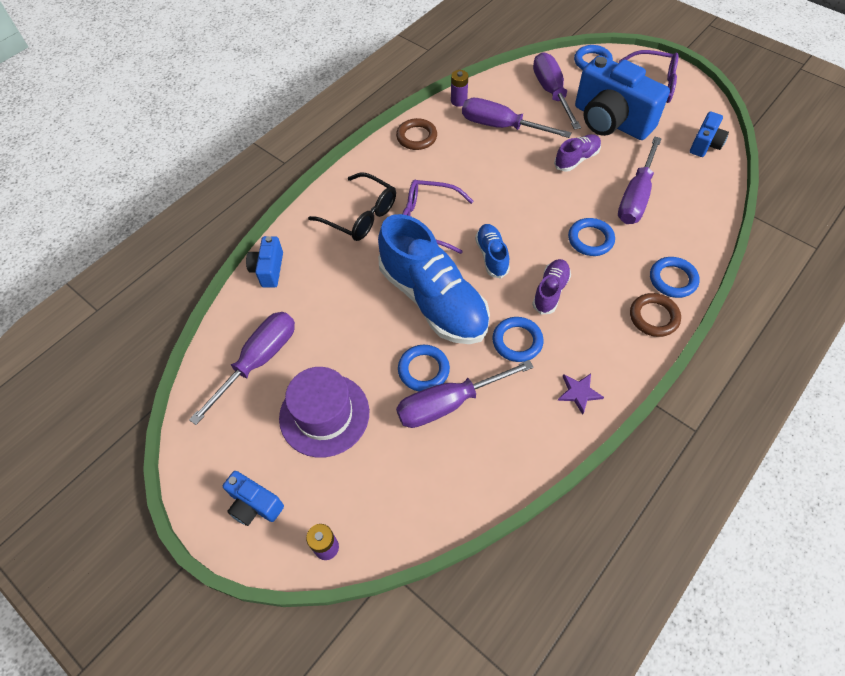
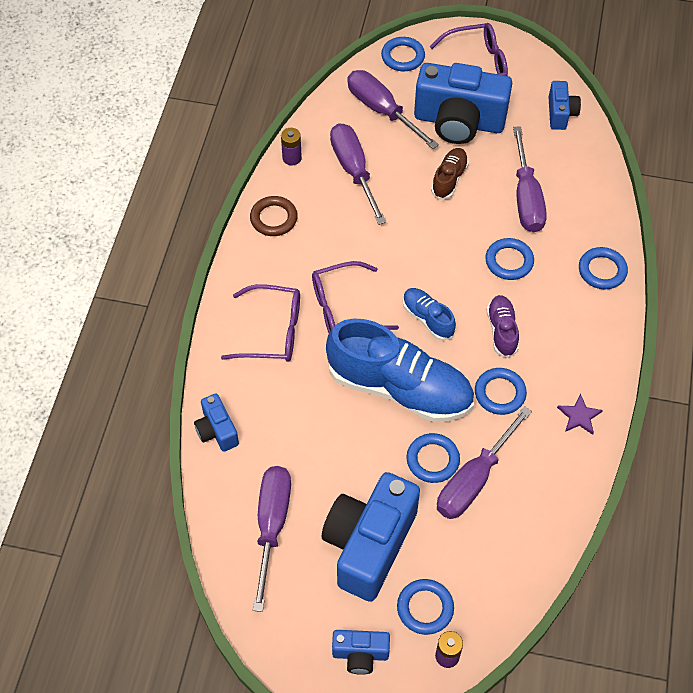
camera: 30 degrees left, 0 degrees up
purple hat [279,367,369,458] -> blue camera [322,472,420,602]
black glasses [308,173,396,241] -> purple glasses [221,284,300,362]
purple screwdriver [462,98,572,138] -> purple screwdriver turned 75 degrees clockwise [330,123,386,225]
purple shoe [554,134,601,172] -> brown shoe [431,148,469,200]
brown ring [630,293,681,337] -> none
none -> blue ring [397,579,454,635]

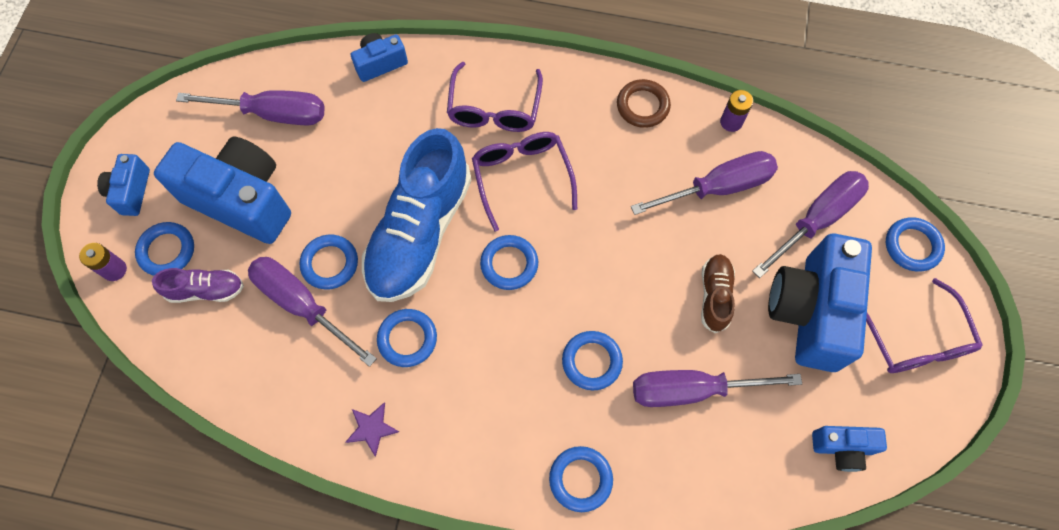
camera: 90 degrees right, 10 degrees up
blue shoe [403,288,456,341] -> blue ring [480,235,538,290]
brown shoe [431,148,469,200] -> brown shoe turned 105 degrees counterclockwise [701,254,735,333]
purple shoe [487,295,519,358] -> purple shoe moved to [152,268,244,303]

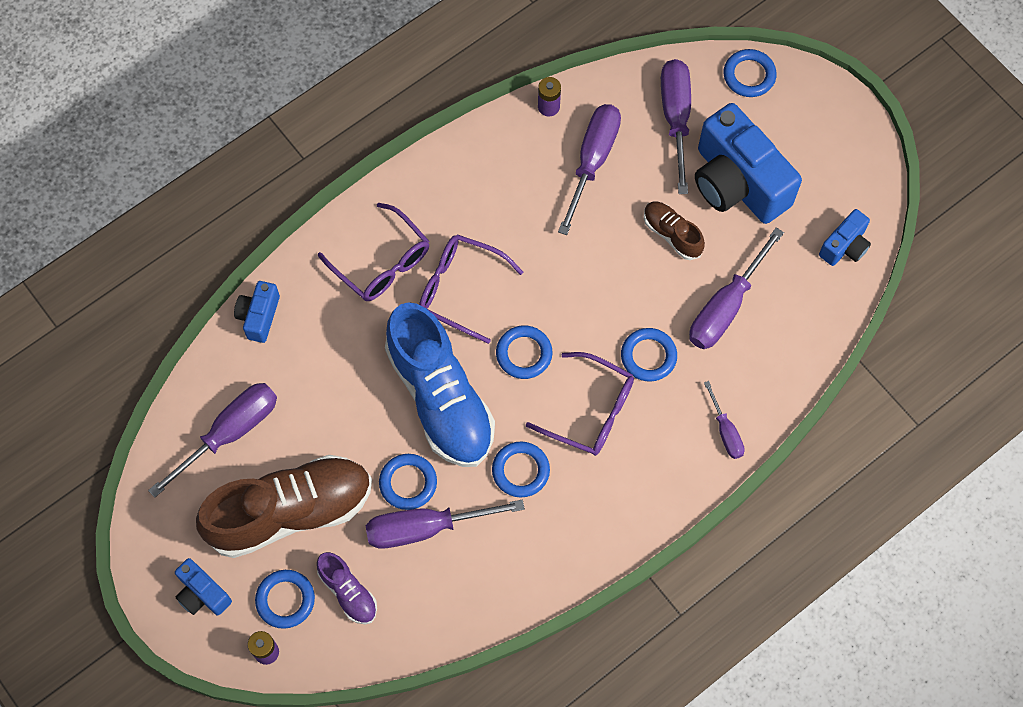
camera: 50 degrees left, 0 degrees up
purple shoe [152,268,244,303] -> purple shoe turned 105 degrees clockwise [317,552,377,624]
blue camera [154,137,291,244] -> brown shoe [196,455,372,558]
purple star [346,403,399,457] -> none
blue ring [549,446,613,512] -> purple screwdriver [704,381,745,459]
brown ring [617,79,671,128] -> none
purple glasses [866,278,983,373] -> purple glasses moved to [526,352,634,456]

